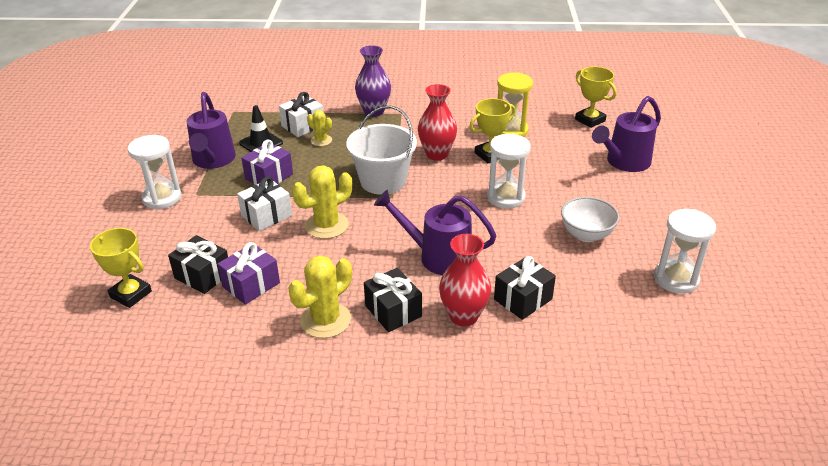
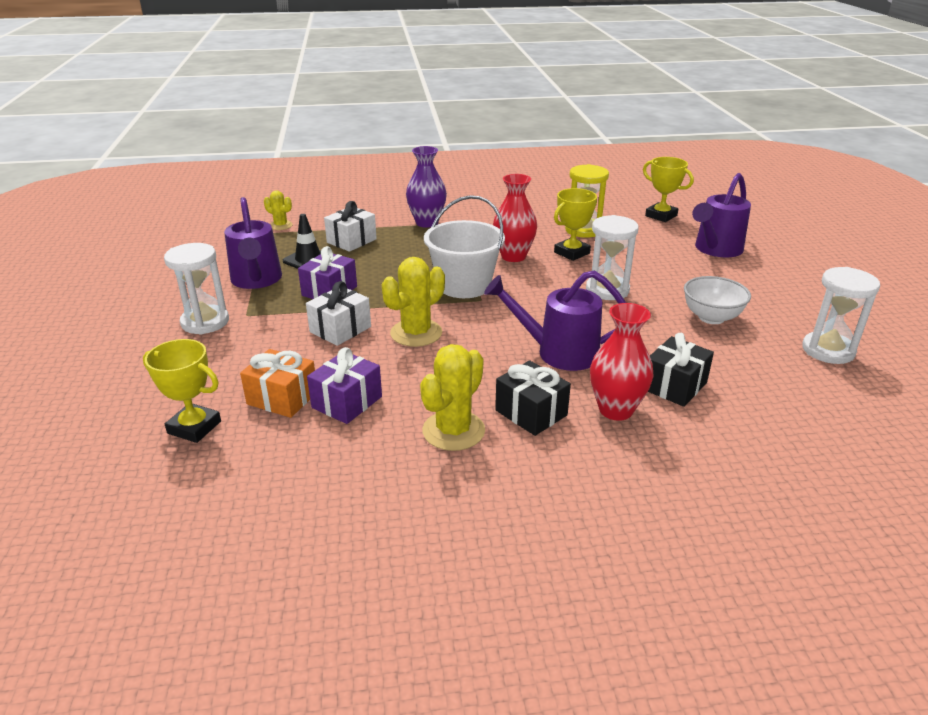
camera: 10 degrees left, 5 degrees down
black gift [168,235,228,294] -> orange gift [240,349,315,418]
yellow cactus [307,110,332,146] -> yellow cactus moved to [264,190,293,230]

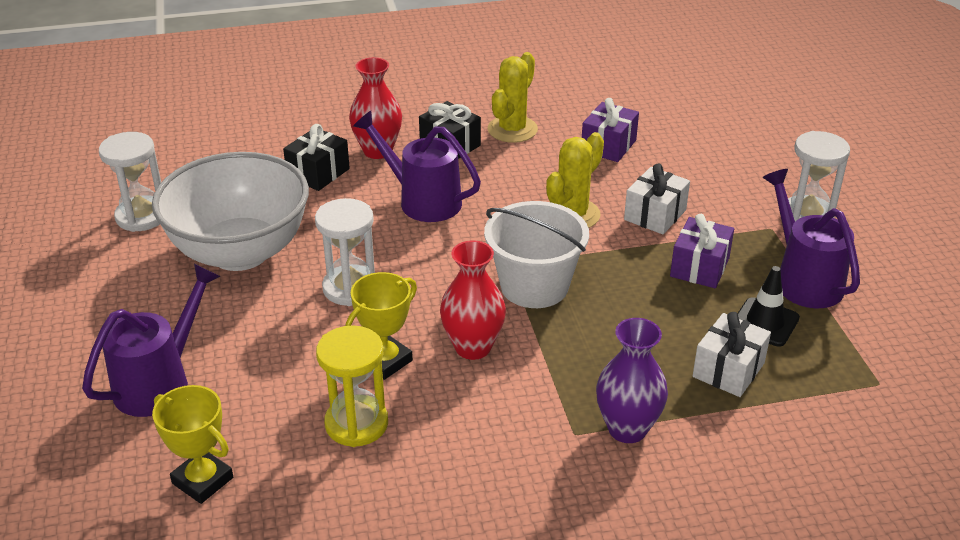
camera: 175 degrees right, 5 degrees up
yellow trophy [143,339,221,443] -> none
orange gift [240,349,315,418] -> none
yellow cactus [264,190,293,230] -> none
purple watering can [484,270,626,371] -> purple watering can turned 150 degrees counterclockwise [353,111,481,222]
white bowl [684,276,751,324] -> white bowl [152,152,309,271], size x2.03

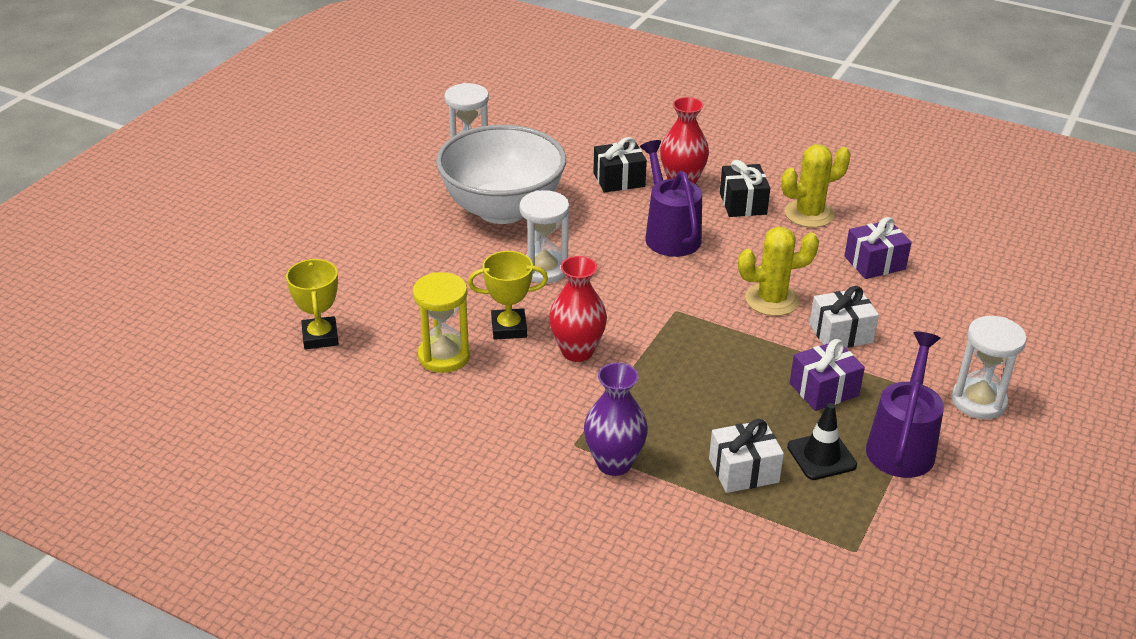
camera: 40 degrees right, 0 degrees up
purple watering can [82,264,221,417] -> none
white bucket [484,201,589,308] -> none

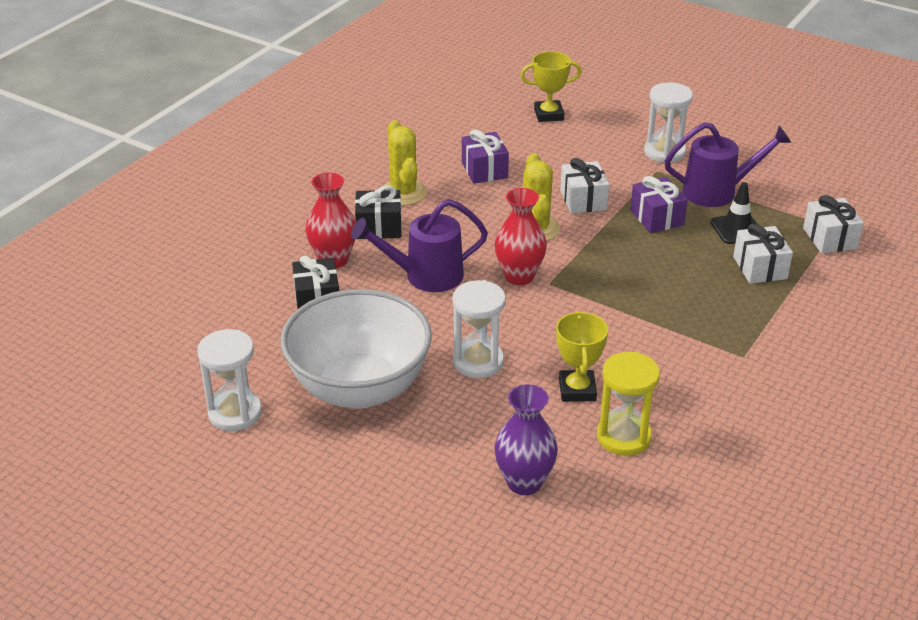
camera: 85 degrees left, 0 degrees up
yellow trophy [286,259,339,350] -> yellow trophy moved to [520,51,581,122]
red vase [549,256,607,362] -> red vase moved to [495,188,547,285]
purple vase [584,363,648,476] -> purple vase moved to [494,384,558,495]
purple watering can [866,332,944,478] -> purple watering can turned 150 degrees clockwise [664,122,791,207]
none -> white gift [803,195,864,253]

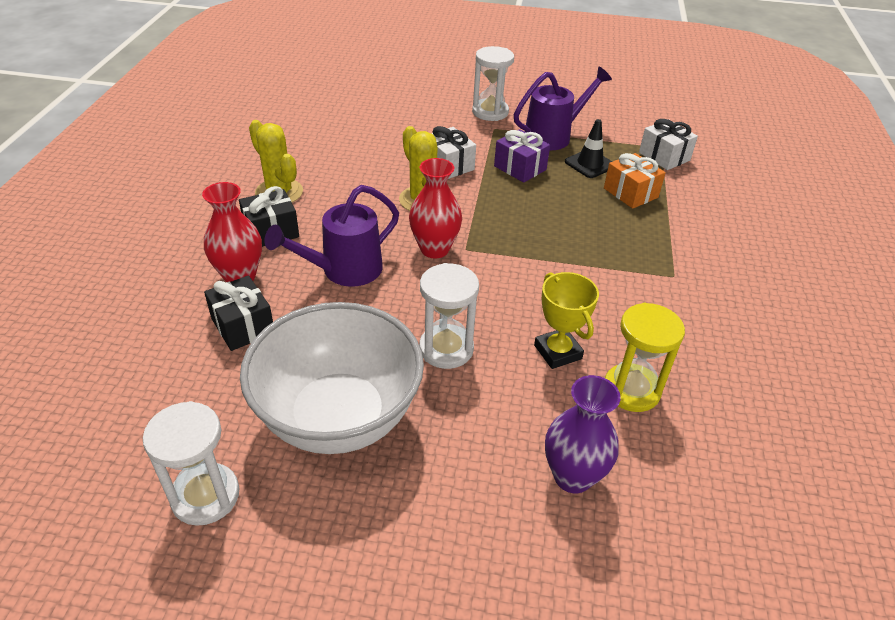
camera: 25 degrees left, 5 degrees up
purple gift [462,129,509,184] -> none
yellow trophy [520,51,581,122] -> none
white gift [733,223,793,284] -> orange gift [604,153,666,209]

